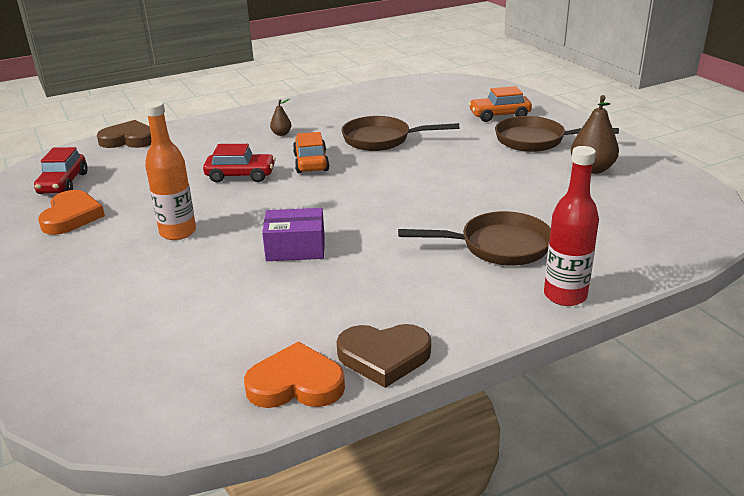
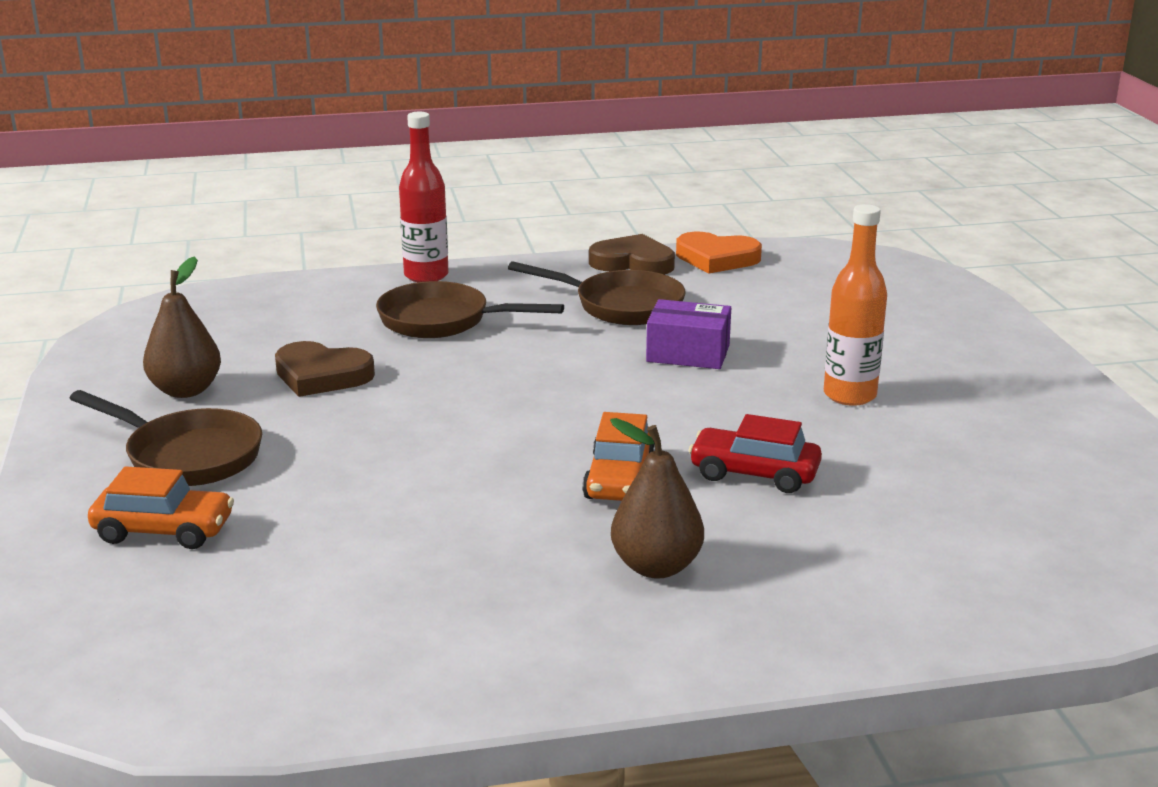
camera: 165 degrees left, 5 degrees down
red car [34,147,87,194] -> none
orange heart [38,190,105,235] -> none
brown heart [97,120,151,148] -> brown heart moved to [275,341,375,397]
brown pear [270,99,291,136] -> brown pear [610,418,704,579], size x1.92
brown pan [341,116,459,151] -> brown pan moved to [508,261,686,325]

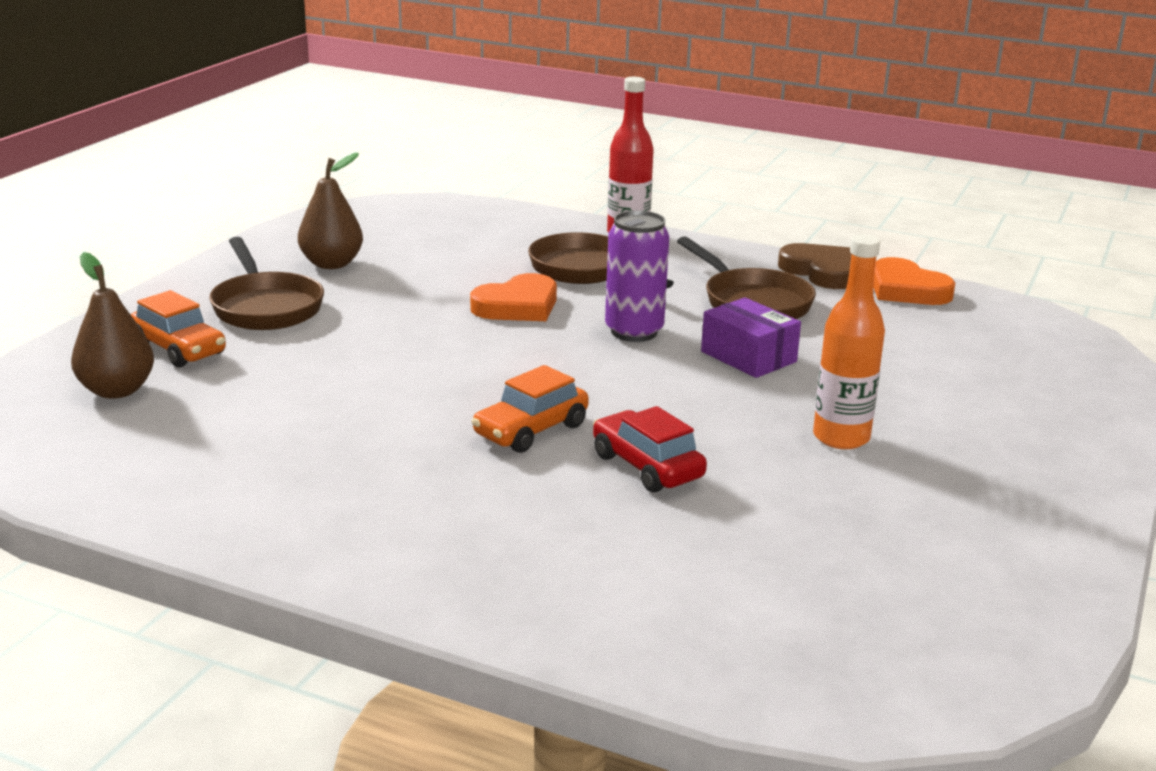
camera: 35 degrees right, 0 degrees up
brown heart [275,341,375,397] -> none
brown pear [610,418,704,579] -> brown pear moved to [71,252,154,399]
none -> orange heart [470,273,557,321]
none -> purple can [605,210,669,342]

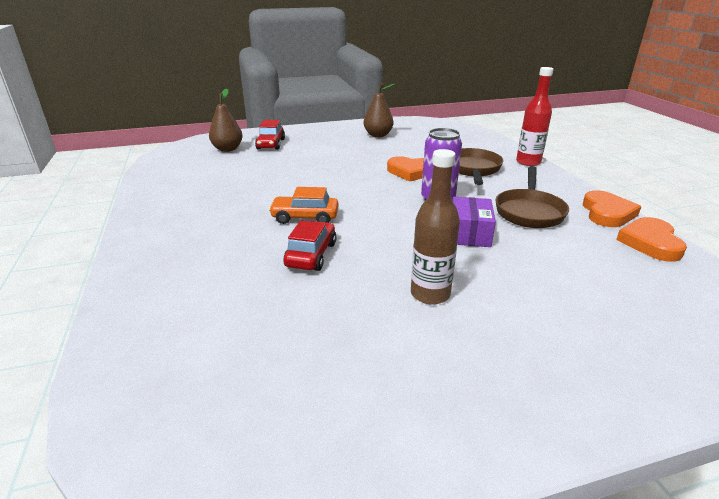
camera: 50 degrees right, 5 degrees up
orange car [131,290,226,367] -> red car [255,120,285,150]
brown pan [209,237,324,330] -> none
brown heart [778,243,852,289] -> orange heart [583,190,641,227]
orange bottle [813,234,885,449] -> brown bottle [411,149,460,305]

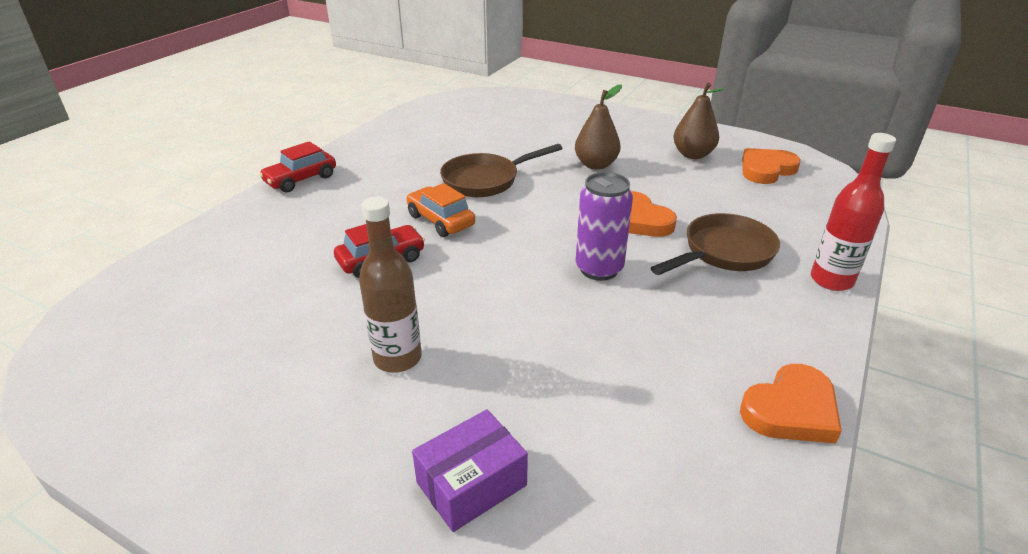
camera: 45 degrees right, 5 degrees up
brown pear [209,89,243,152] -> brown pear moved to [575,84,622,170]
red car [255,120,285,150] -> red car moved to [259,141,336,193]
purple box [453,197,496,247] -> purple box moved to [412,409,528,532]
brown pan [495,166,569,228] -> brown pan moved to [440,144,562,197]
orange heart [616,217,687,262] -> orange heart moved to [742,148,801,184]

